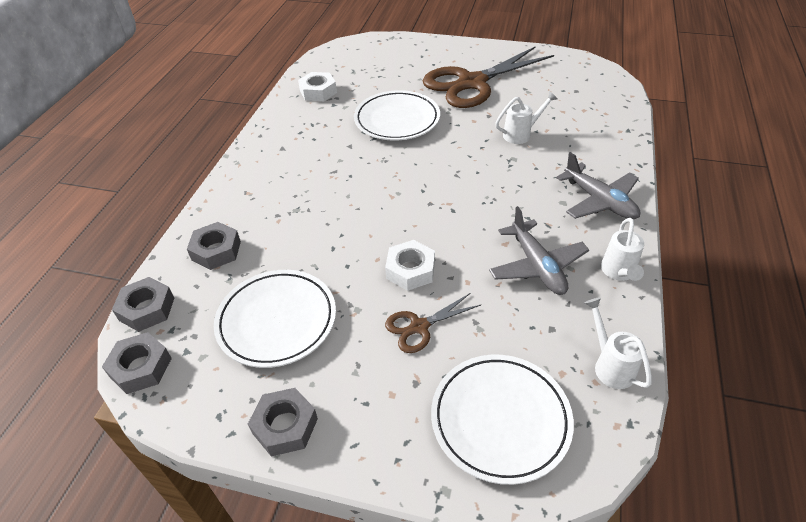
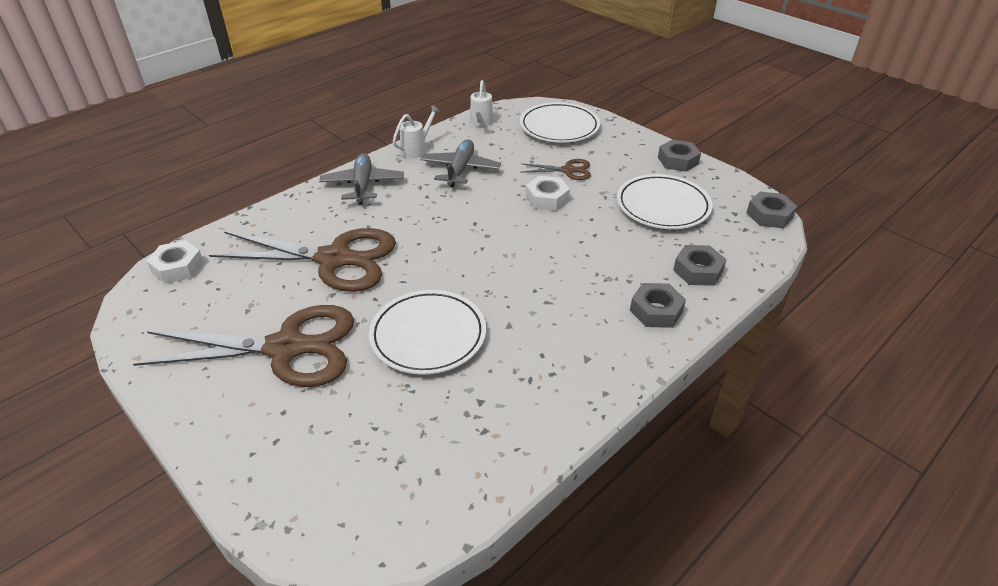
camera: 150 degrees left, 5 degrees down
grey nut [112,277,174,332] -> grey nut moved to [630,283,686,328]
white nut [298,72,337,101] -> white nut moved to [147,240,204,284]
white watering can [495,91,557,144] -> brown scissors [209,228,396,292]

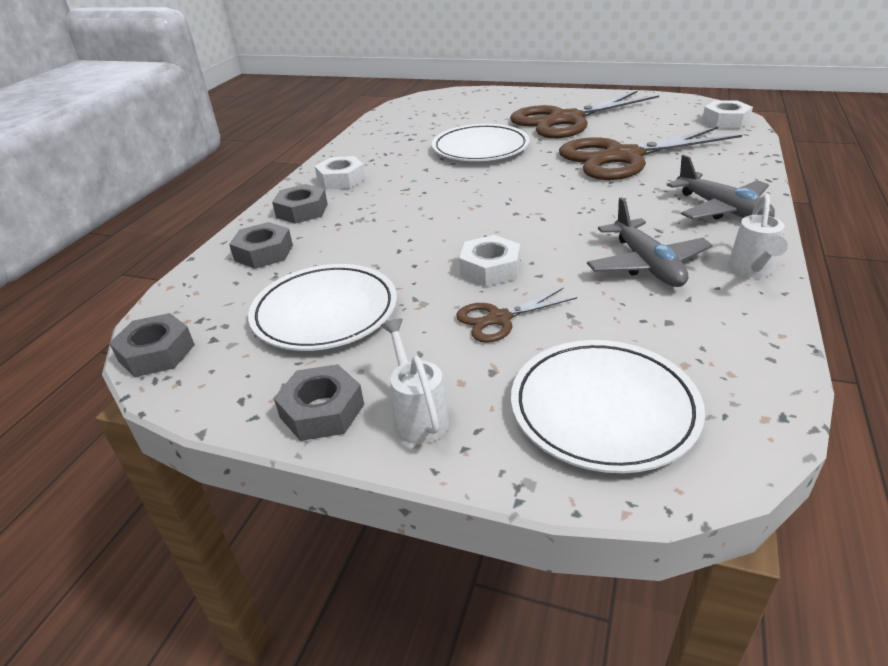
camera: 155 degrees right, 5 degrees down
white watering can [470,80,494,127] -> white watering can moved to [381,318,449,444]
none -> white nut [315,156,366,190]

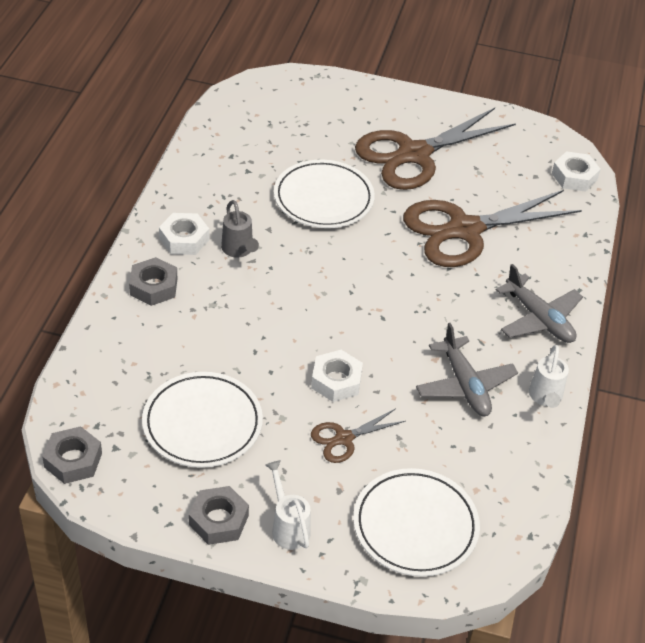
camera: 10 degrees left, 10 degrees up
grey nut [229,222,293,269] -> none
none -> grey watering can [221,200,259,258]

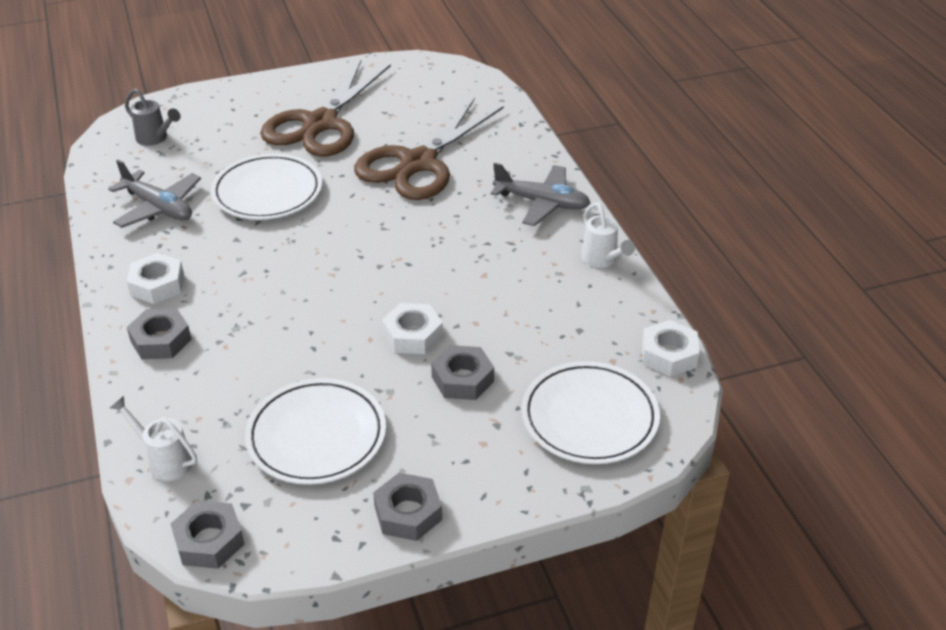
camera: 30 degrees left, 5 degrees down
grey watering can [221,200,259,258] -> grey watering can moved to [125,88,181,146]
white watering can [266,460,311,550] -> white watering can moved to [110,396,197,481]
brown scissors [311,408,406,463] -> grey nut [431,345,494,400]
grey plane [416,323,518,416] -> grey plane moved to [108,160,201,228]
white nut [552,151,601,192] -> white nut moved to [642,320,699,377]

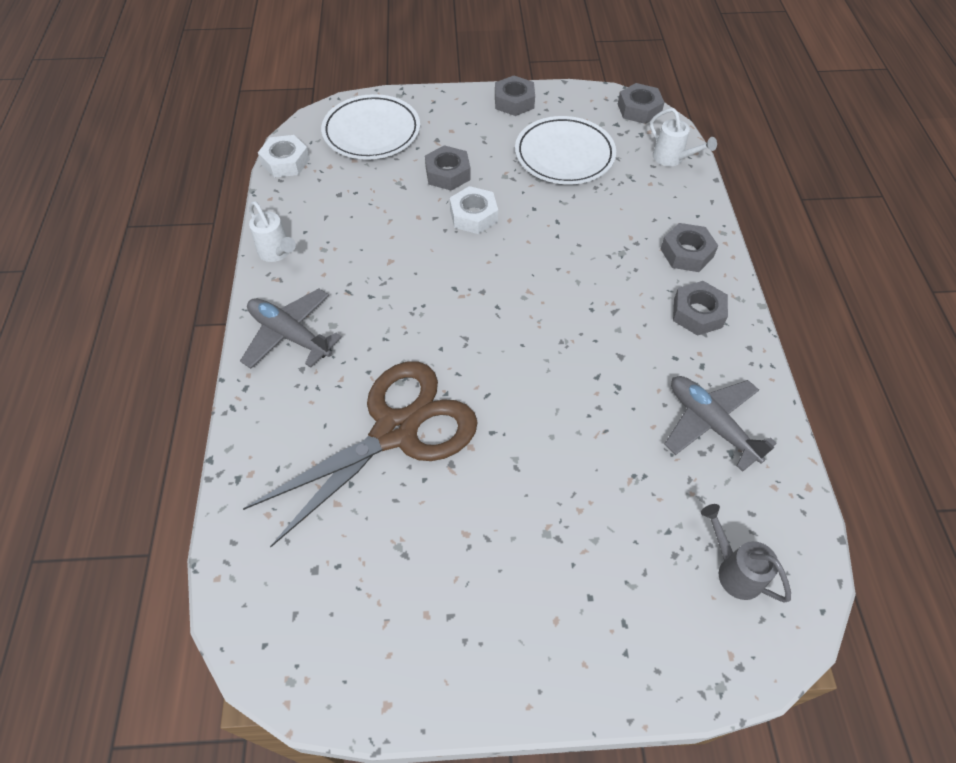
camera: 165 degrees left, 15 degrees up
white nut [127,253,184,304] -> grey nut [673,281,728,336]
white plate [211,153,322,220] -> none
brown scissors [260,60,391,157] -> none
white watering can [581,202,635,268] -> white watering can turned 150 degrees clockwise [249,201,296,262]

